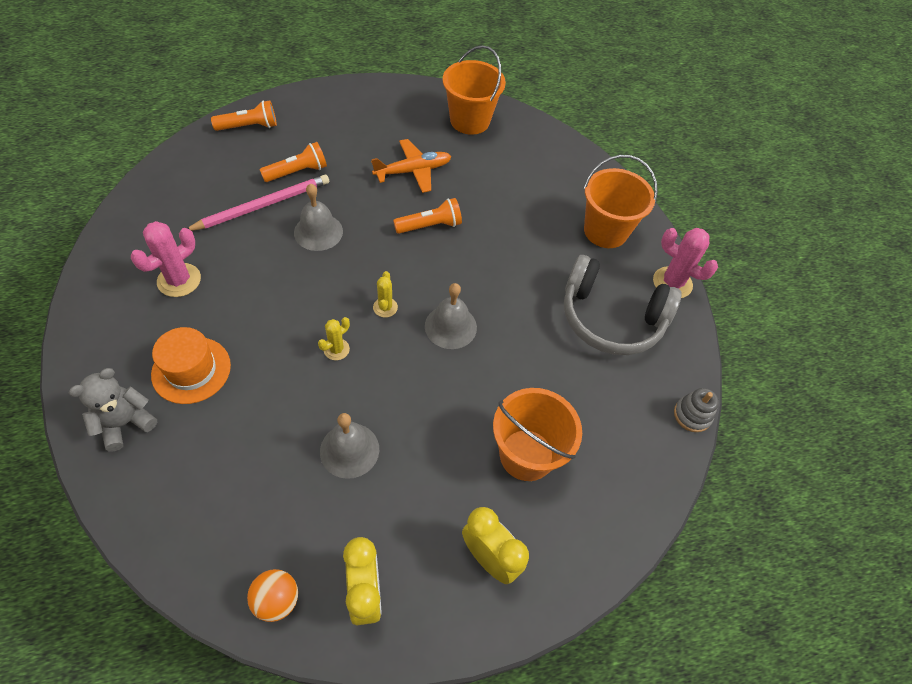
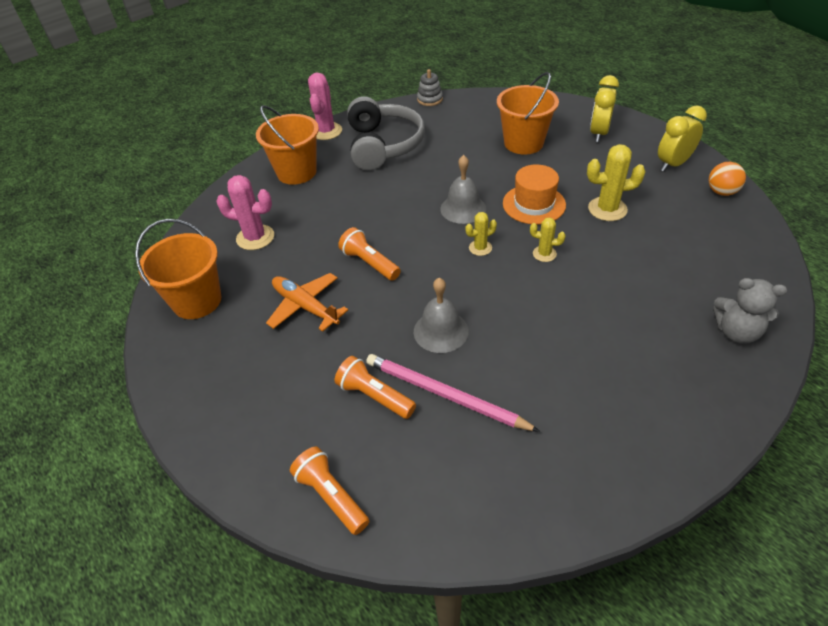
camera: 110 degrees left, 10 degrees down
pink cactus [131,221,201,297] -> pink cactus moved to [216,175,274,250]
orange hat [151,327,231,404] -> orange hat moved to [503,164,566,225]
grey bell [320,413,379,479] -> yellow cactus [587,144,646,221]

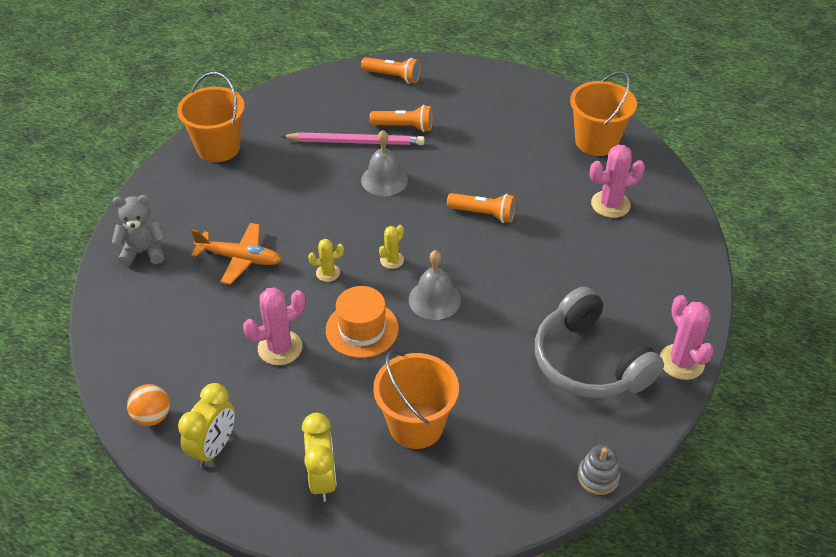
camera: 150 degrees right, 0 degrees up
orange bucket [256,105,319,185] -> orange bucket moved to [177,72,245,162]
orange plane [266,273,348,332] -> orange plane moved to [191,223,282,285]
yellow cactus [587,144,646,221] -> pink cactus [243,288,306,365]

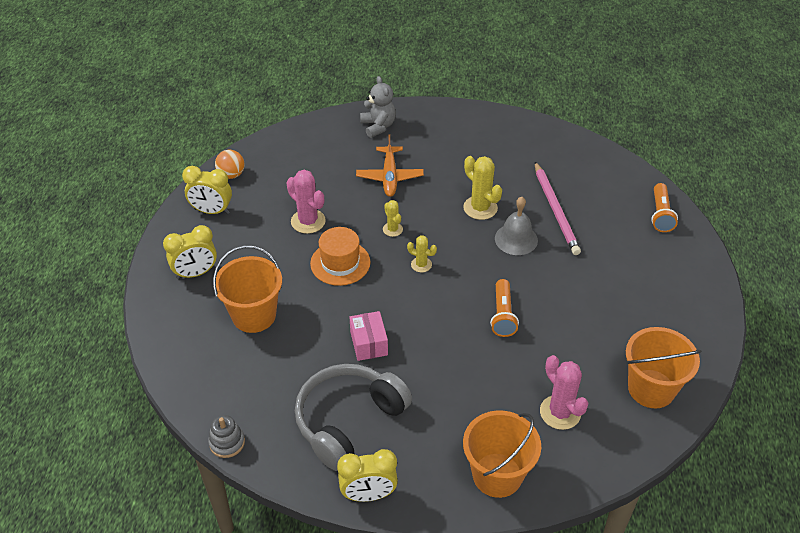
camera: 75 degrees right, 0 degrees up
orange bucket [177,72,245,162] -> orange bucket moved to [463,410,541,498]
orange flashlight [370,105,433,132] -> none
grey bell [409,250,461,320] -> none
pink cactus [660,295,714,380] -> yellow clock [337,449,398,502]
none -> pink box [349,311,388,361]
none -> yellow cactus [463,156,502,220]

